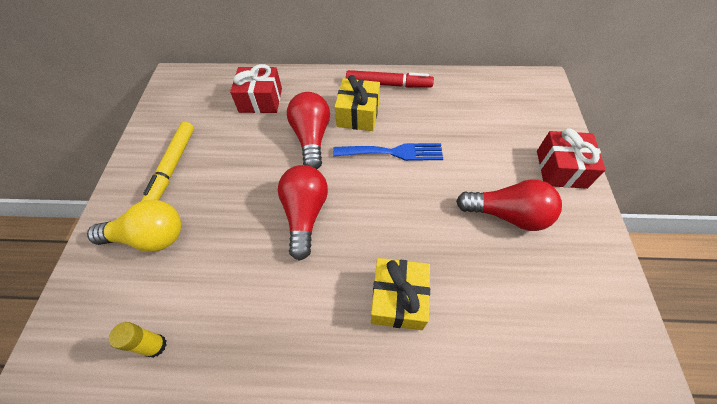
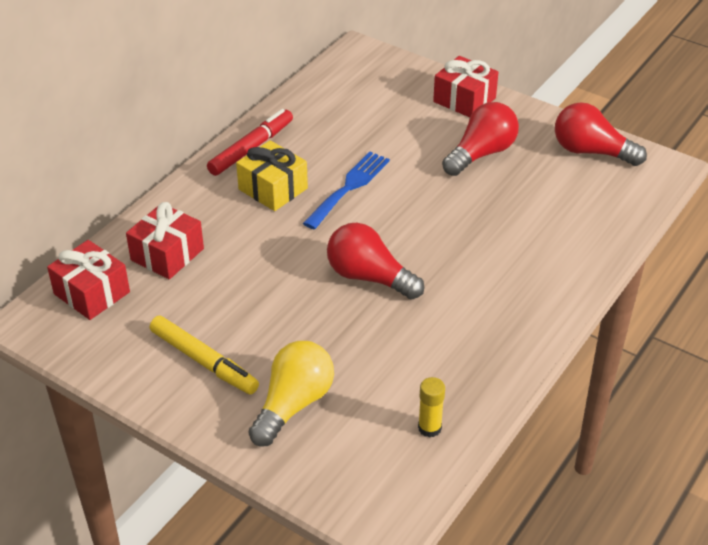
camera: 60 degrees left, 15 degrees down
red light bulb [287,92,330,169] -> red light bulb moved to [555,102,647,166]
yellow gift [371,258,430,330] -> none
none -> red gift [47,240,130,320]

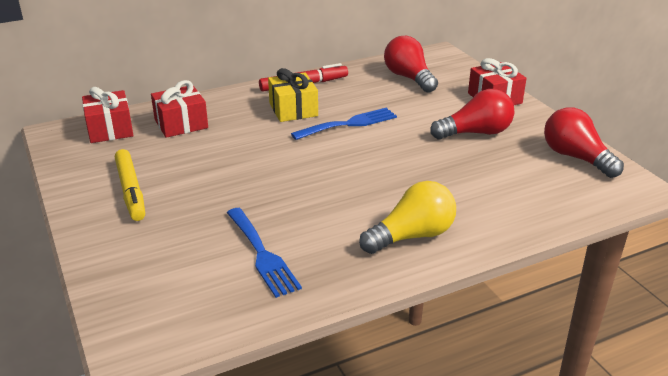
camera: 30 degrees right, 10 degrees down
yellow light bulb [249,341,334,447] -> yellow light bulb moved to [359,181,456,254]
red light bulb [327,223,424,300] -> red light bulb moved to [384,36,438,93]
yellow glue stick [418,377,445,438] -> none
none -> blue fork [227,208,302,298]

